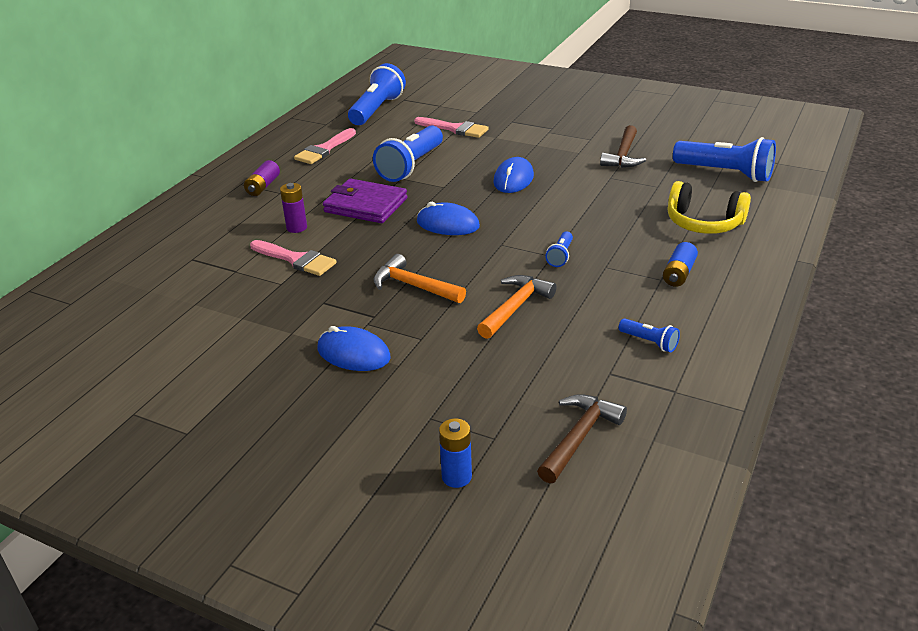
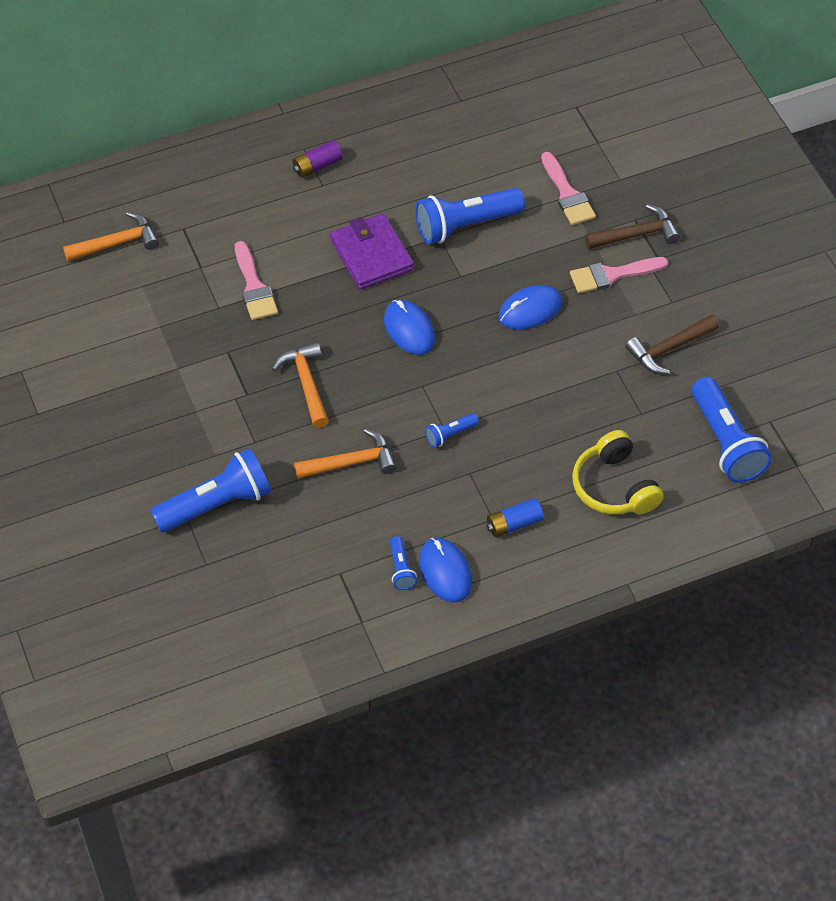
camera: 40 degrees right, 20 degrees up
purple battery [280,183,307,233] -> none
pink brush [294,128,356,164] -> pink brush moved to [570,257,668,293]
blue mouse [318,326,391,371] -> blue mouse moved to [419,538,472,603]
blue flashlight [348,63,406,125] -> blue flashlight moved to [150,448,271,532]
blue battery [439,418,472,488] -> none
brown hammer [537,394,627,484] -> brown hammer moved to [585,204,680,249]
none -> orange hammer [63,212,159,261]

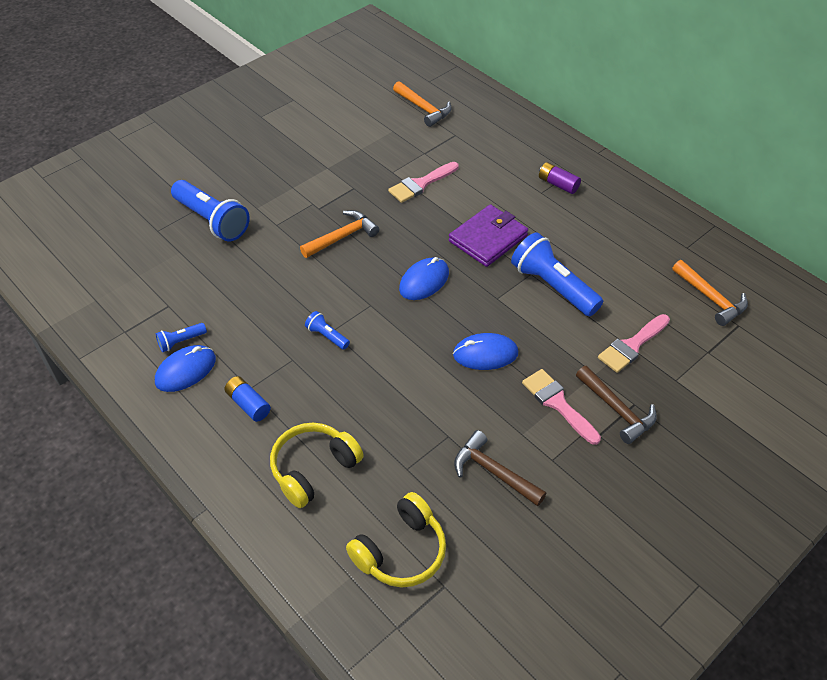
camera: 70 degrees right, 5 degrees down
orange hammer [294,429,397,479] -> orange hammer moved to [672,260,748,326]
blue mouse [499,285,562,330] -> blue mouse turned 45 degrees counterclockwise [453,333,518,370]
blue flashlight [691,377,772,483] -> yellow headphones [346,492,446,587]

